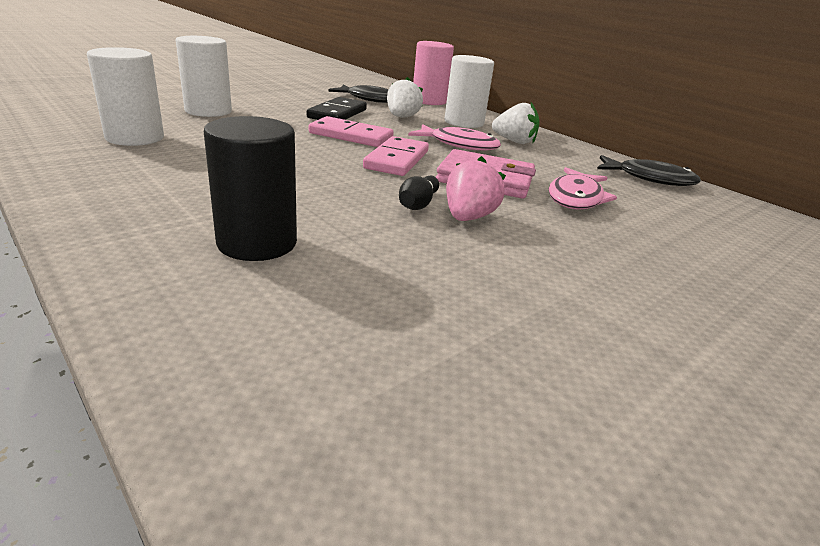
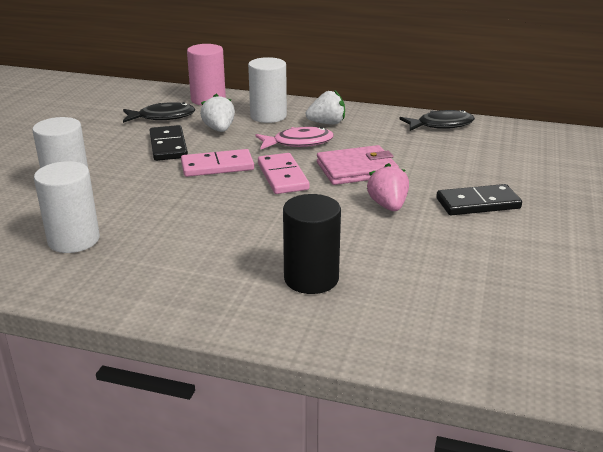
camera: 30 degrees left, 0 degrees up
black bowling pin [399,176,439,210] -> none
pink fish [549,167,617,210] -> none
none -> black domino [436,184,522,215]

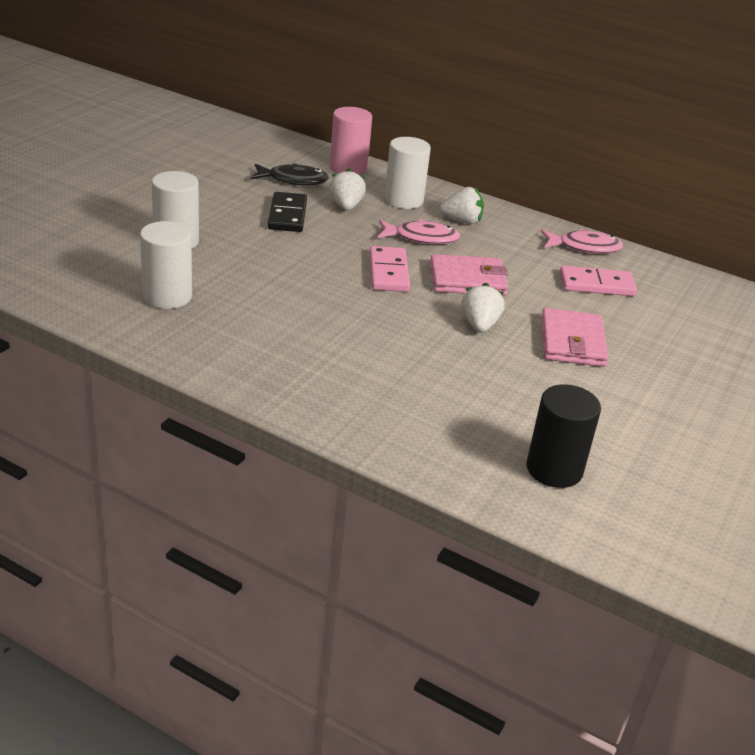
camera: 10 degrees right, 5 degrees up
pink domino [181,149,254,177] -> pink domino moved to [560,266,637,296]
black cylinder [283,194,341,294] -> black cylinder moved to [526,384,601,488]
pink strawberry [367,163,409,211] -> white strawberry [461,283,504,332]
black fish [399,110,475,131] -> pink fish [541,228,623,254]
black domino [436,184,522,215] -> pink wallet [541,308,609,367]

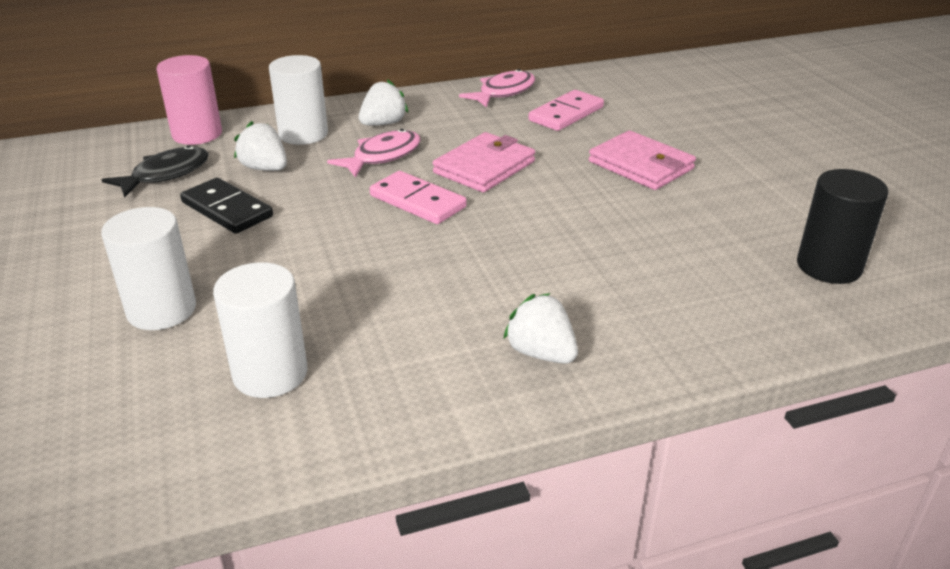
camera: 45 degrees left, 0 degrees up
white strawberry [461,283,504,332] -> white strawberry moved to [503,293,578,364]

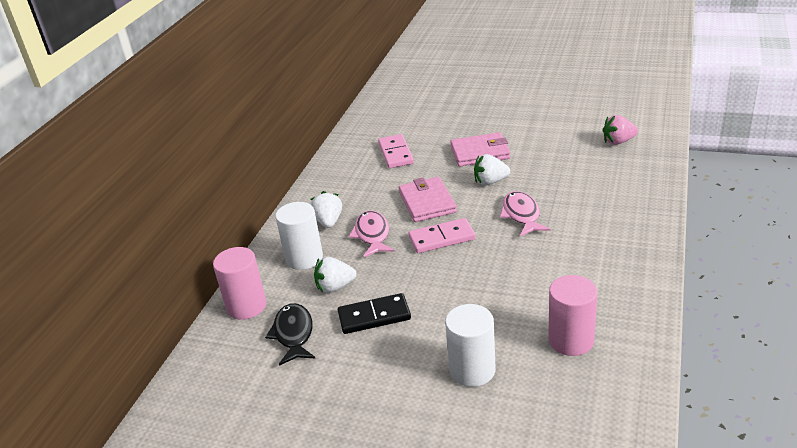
camera: 50 degrees left, 0 degrees up
white cylinder [213,262,307,398] -> pink cylinder [548,275,598,356]
pink fish [459,69,535,108] -> pink fish moved to [500,191,550,237]
white strawberry [503,293,578,364] -> white strawberry moved to [474,154,510,185]
black cylinder [797,169,888,284] -> pink strawberry [603,115,638,145]

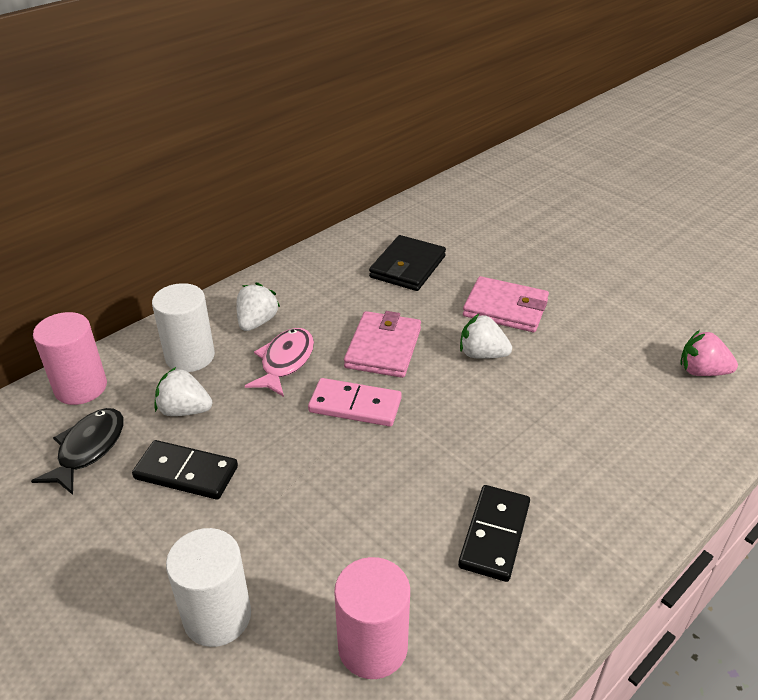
camera: 25 degrees right, 5 degrees up
pink domino [378,134,414,168] -> black wallet [369,235,446,291]
pink fish [500,191,550,237] -> none
none -> black domino [458,485,530,582]

